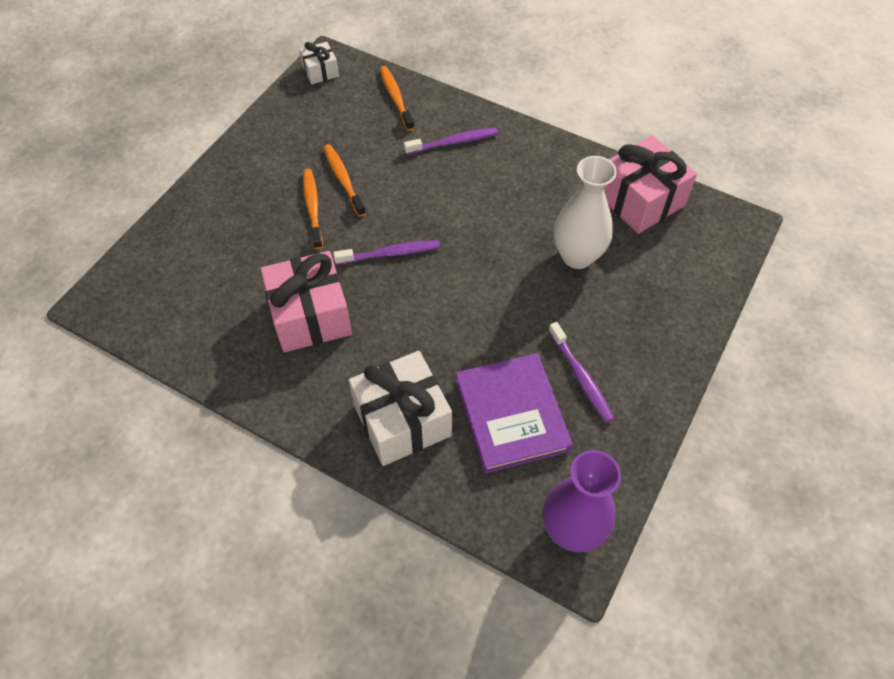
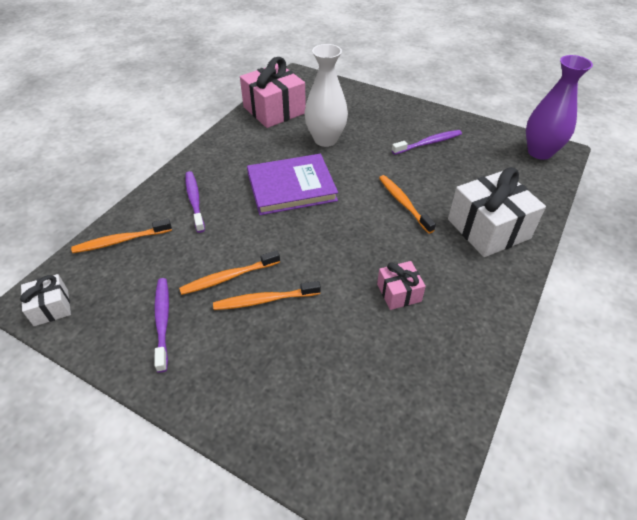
camera: 90 degrees left, 10 degrees down
pink gift [260,251,352,352] -> pink gift [377,261,426,310], size x0.52
purple toothbrush [333,240,440,265] -> purple toothbrush moved to [154,278,169,373]
purple book [455,353,573,473] -> purple book moved to [247,154,338,215]
none -> orange toothbrush [379,175,436,234]

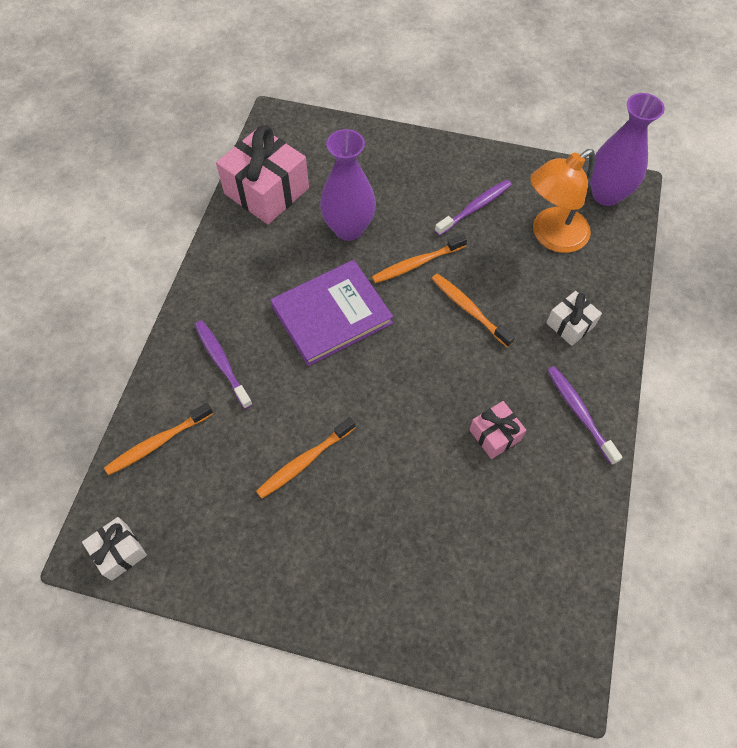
camera: 15 degrees left, 15 degrees up
purple toothbrush [154,278,169,373] -> purple toothbrush moved to [547,366,623,465]
orange toothbrush [213,281,321,310] -> orange toothbrush moved to [372,234,467,283]
white vase [304,44,348,147] -> purple vase [320,129,376,241]
white gift [448,167,546,257] -> white gift [546,291,602,346], size x0.52
none -> orange lamp [530,149,595,253]

